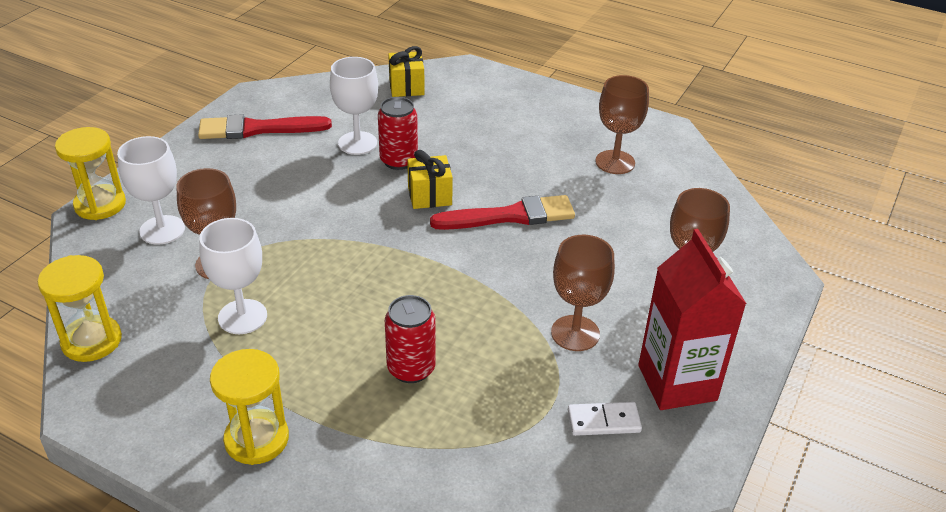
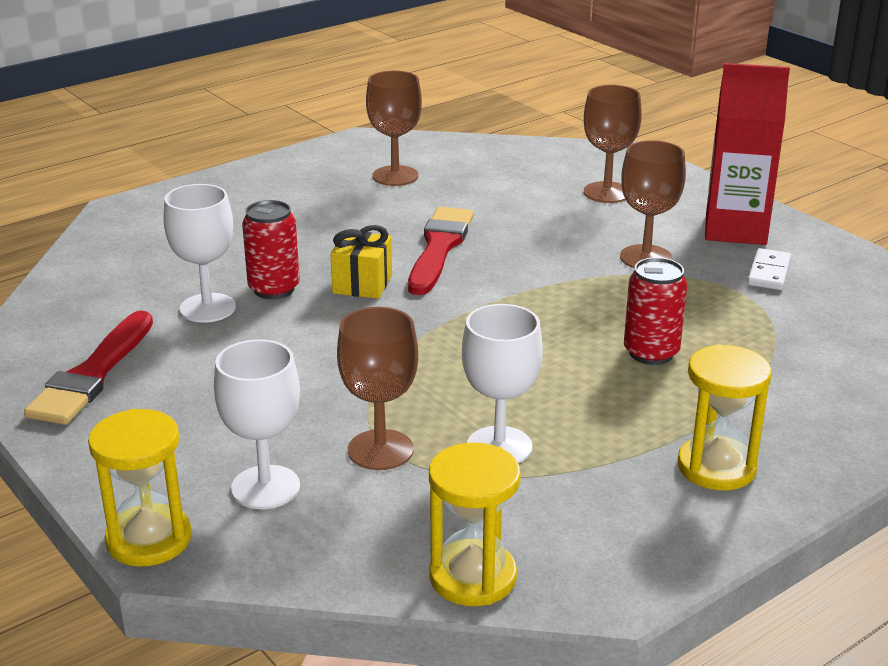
camera: 65 degrees left, 10 degrees down
yellow gift [388,46,425,97] -> none

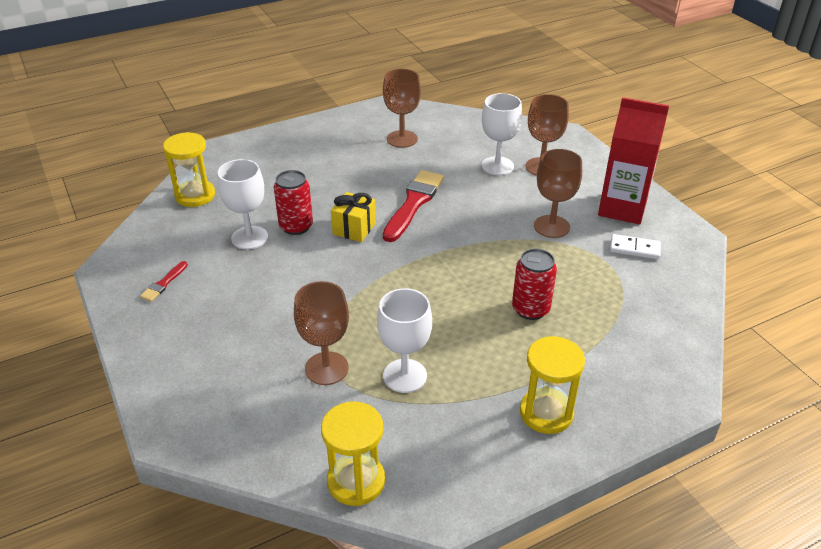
camera: 10 degrees right, 10 degrees up
red brush [24,311,153,425] -> red brush [140,261,188,302], size x0.48
yellow hourglass [88,409,192,567] -> yellow hourglass moved to [163,132,215,207]
white goblet [214,339,300,509] -> white goblet moved to [481,93,522,175]
white domino [747,248,791,290] -> white domino turned 75 degrees clockwise [610,234,661,259]

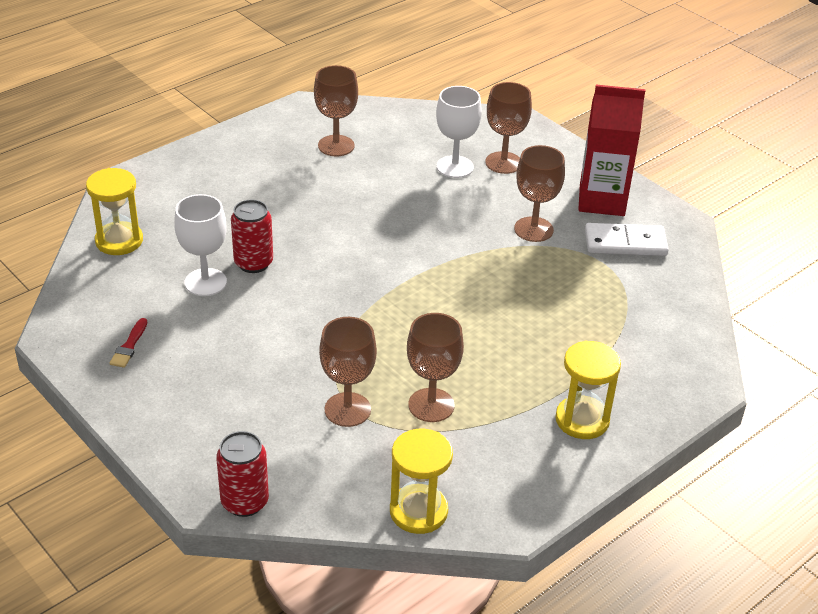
camera: 15 degrees left, 0 degrees up
yellow gift [331,192,376,242] -> none
white goblet [377,288,432,393] -> brown goblet [407,313,464,422]
red brush [383,170,444,242] -> none
red can [512,248,557,320] -> red can moved to [216,431,269,517]
white domino [610,234,661,259] -> white domino [585,223,669,256], size x1.53

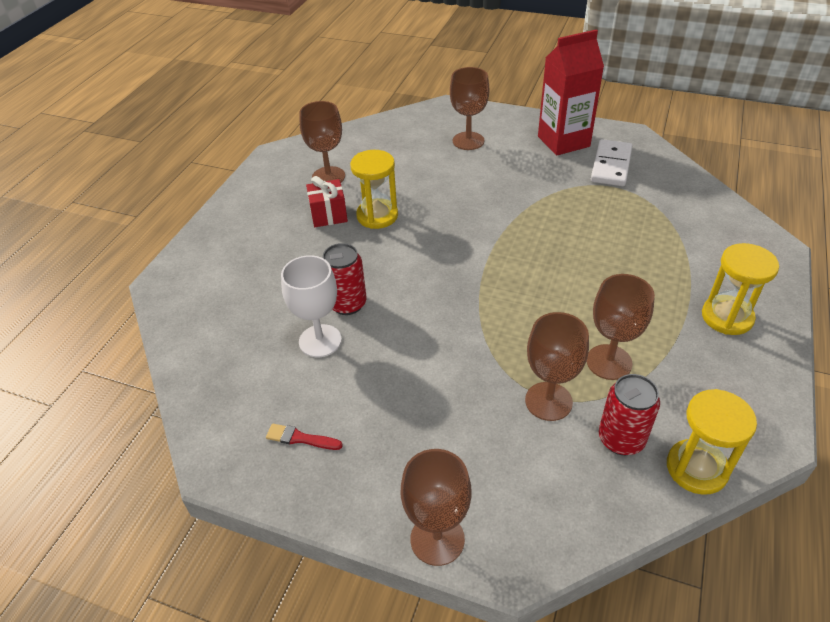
camera: 25 degrees left, 5 degrees up
yellow hourglass [86,168,143,255] -> yellow hourglass moved to [350,150,398,229]
red brush [110,318,147,368] -> red brush turned 120 degrees clockwise [266,424,343,450]
red can [216,431,269,517] -> red can moved to [599,374,660,455]
white goblet [436,86,482,178] -> none
brown goblet [514,145,565,242] -> brown goblet moved to [401,449,472,566]
white domino [585,223,669,256] -> white domino turned 45 degrees counterclockwise [591,139,632,186]
none -> red gift [306,176,348,227]

